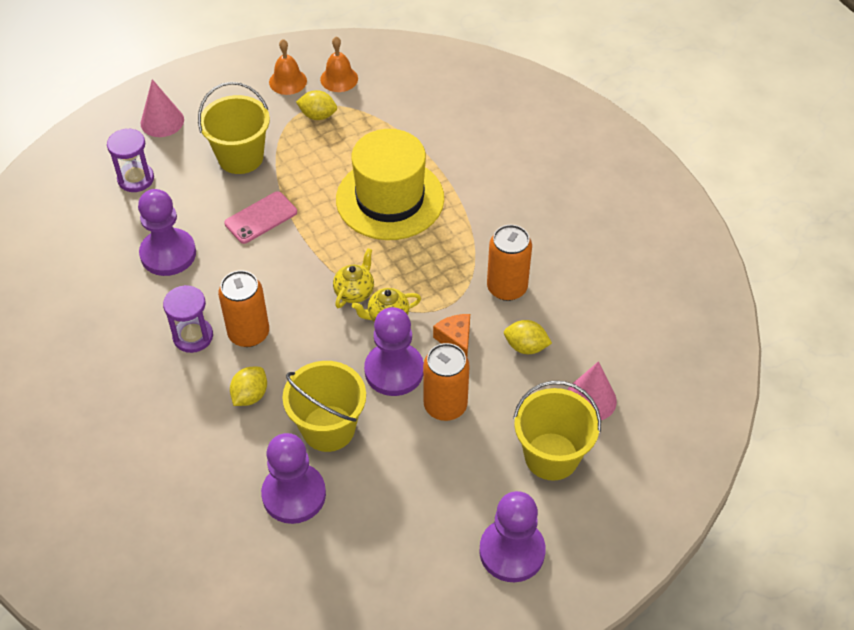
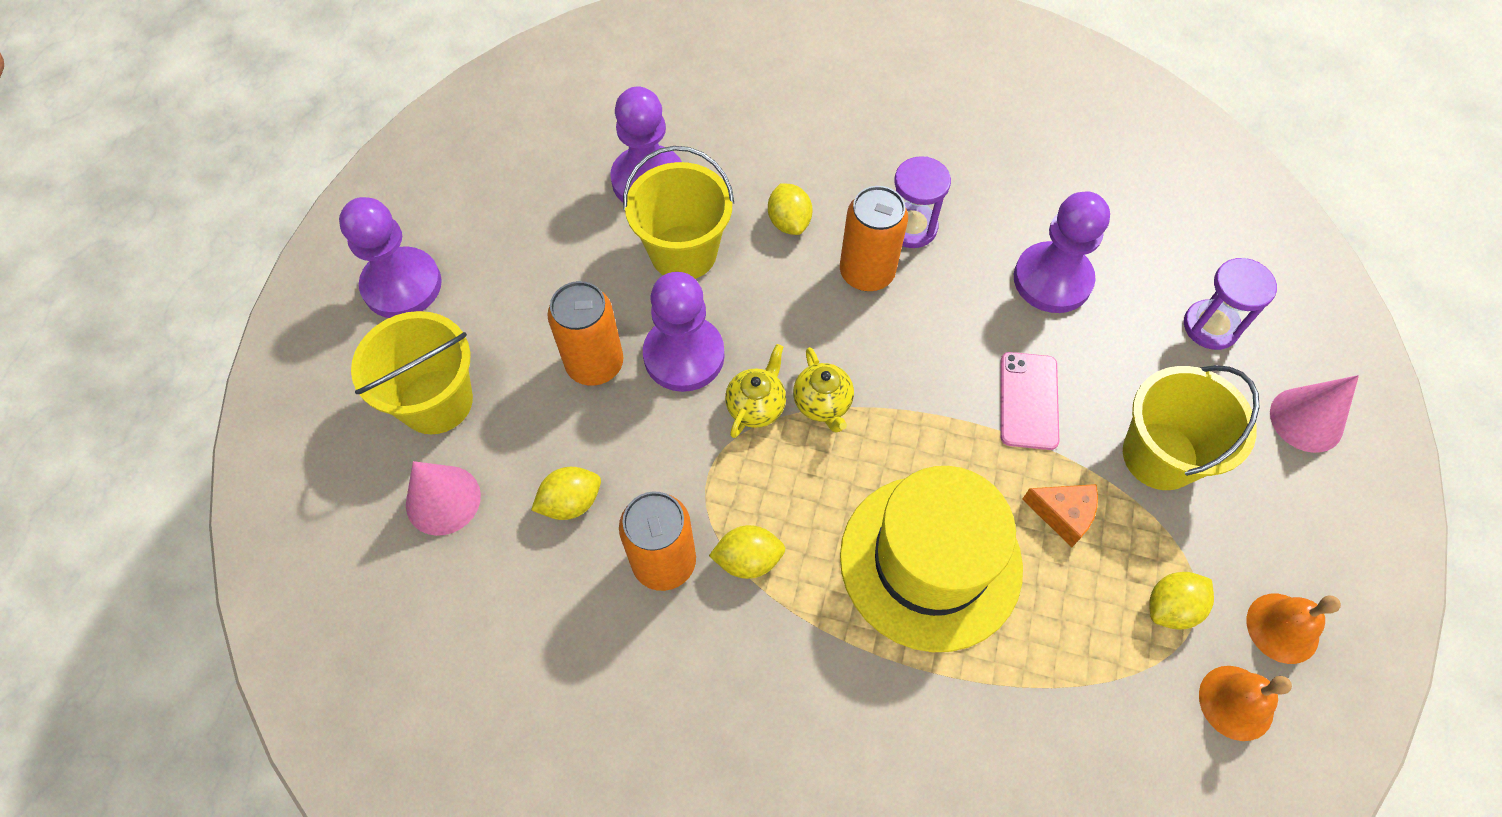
camera: 135 degrees right, 10 degrees up
orange cheese [433,314,470,356] -> orange cheese moved to [1022,484,1098,547]
none -> yellow lemon [709,525,785,579]

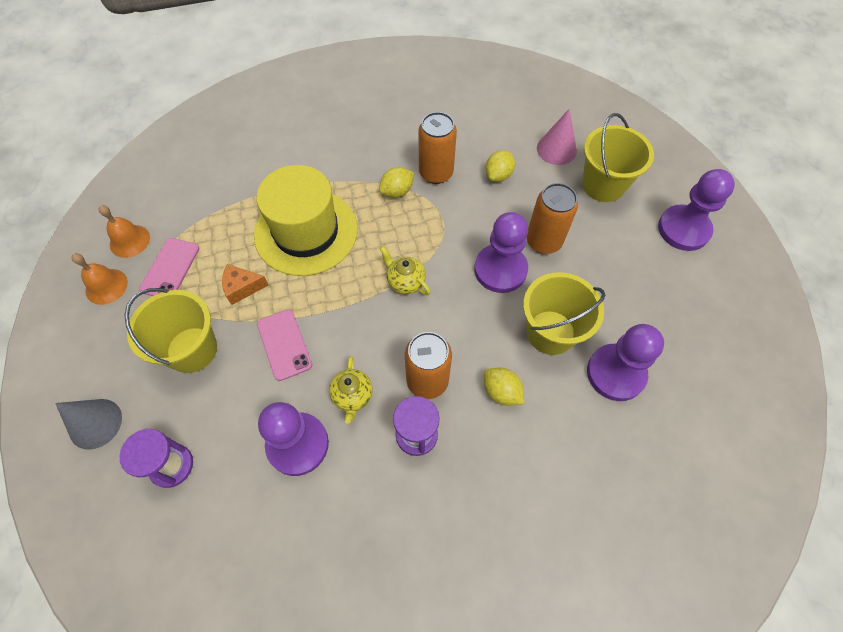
camera: 150 degrees right, 0 degrees up
yellow teapot [725,344,786,438] -> yellow teapot moved to [329,356,373,424]
yellow lemon [1149,572,1214,629] -> pink phone [139,238,199,296]
pink cone [1270,375,1359,453] -> grey cone [55,399,122,450]

